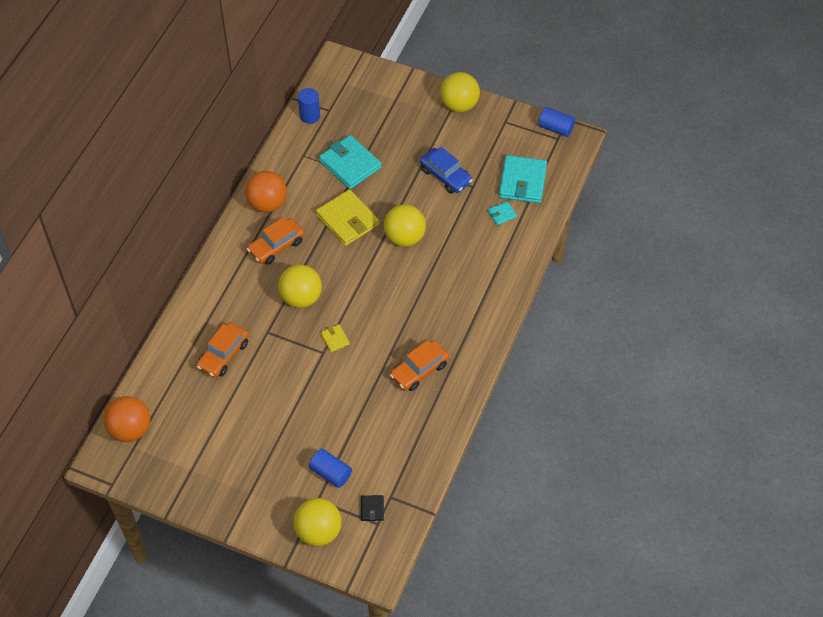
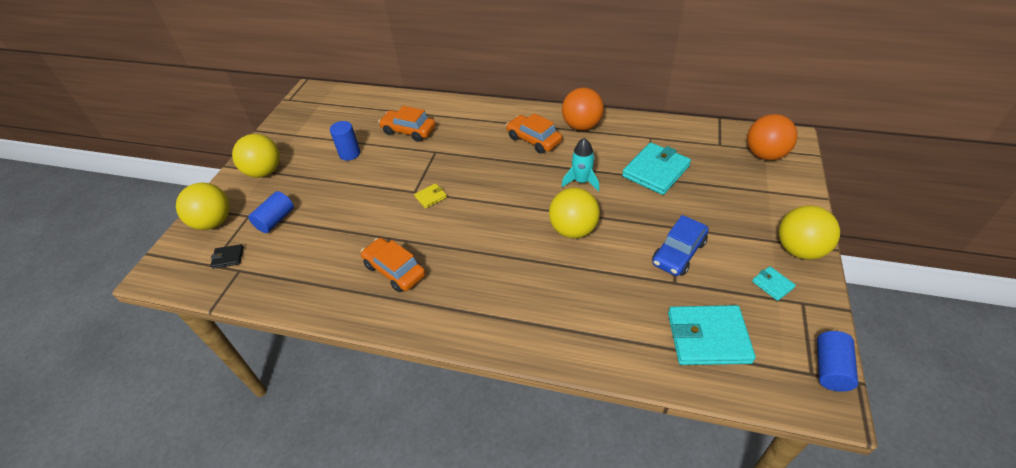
camera: 85 degrees right, 10 degrees down
orange ball [103,396,150,442] -> orange ball moved to [747,114,798,160]
yellow ball [278,265,322,308] -> yellow ball moved to [232,134,280,178]
blue cylinder [298,88,320,124] -> blue cylinder moved to [330,121,360,161]
yellow wallet [316,189,379,246] -> turquoise rocket [562,138,599,191]
turquoise wallet [488,201,517,225] -> turquoise wallet moved to [752,266,796,301]

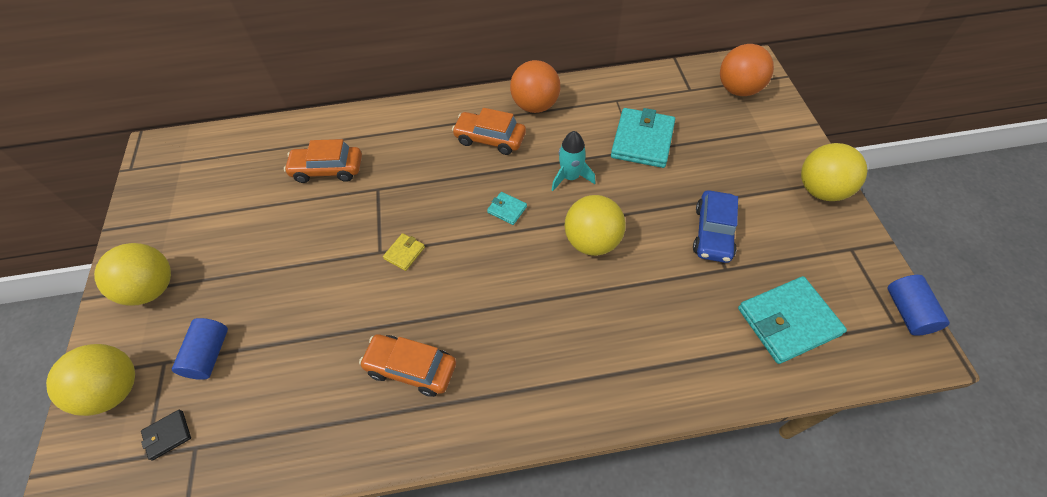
camera: 25 degrees left, 10 degrees up
blue cylinder [330,121,360,161] -> none
turquoise wallet [752,266,796,301] -> turquoise wallet moved to [487,192,527,225]

